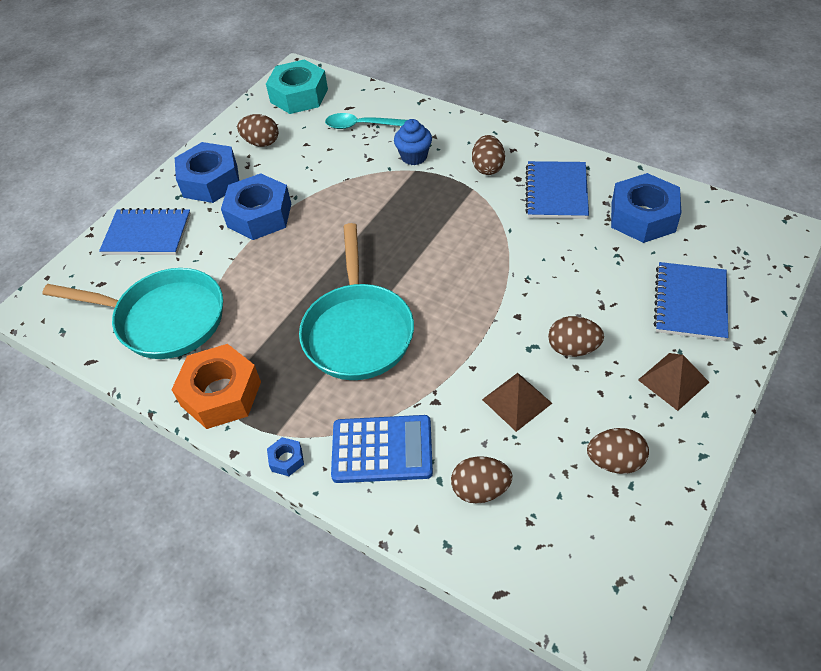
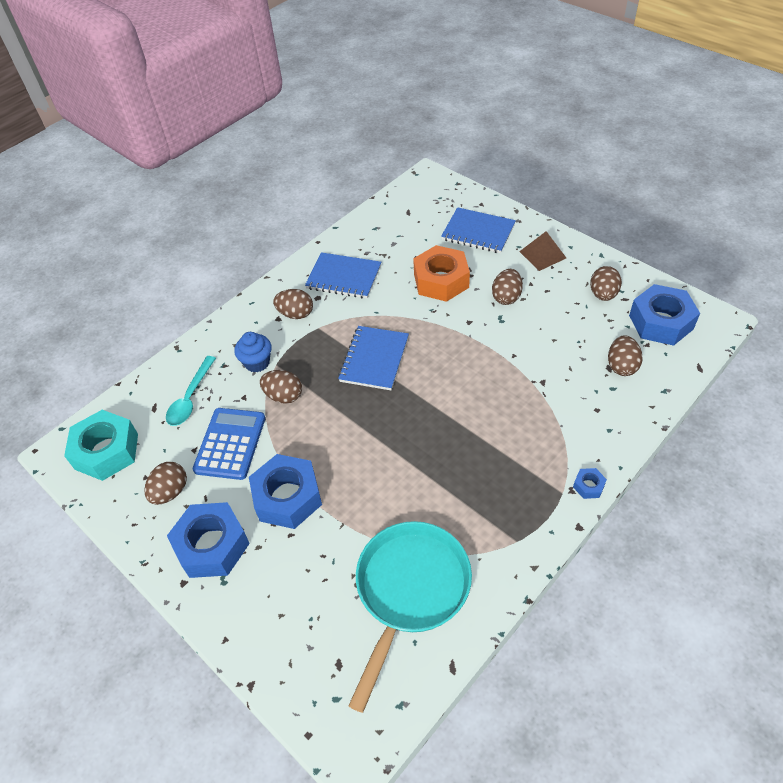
camera: 80 degrees left, 0 degrees up
blue notebook [99,208,191,255] -> blue notebook moved to [338,326,409,390]
orange nut [171,344,261,429] -> orange nut moved to [413,245,470,302]
turquoise pan [299,223,414,380] -> none
blue calculator [331,415,433,483] -> blue calculator moved to [193,408,265,480]
brown pyramid [482,373,552,432] -> none
blue nut [611,173,682,243] -> blue nut moved to [629,284,700,346]
none -> brown egg [260,370,302,404]

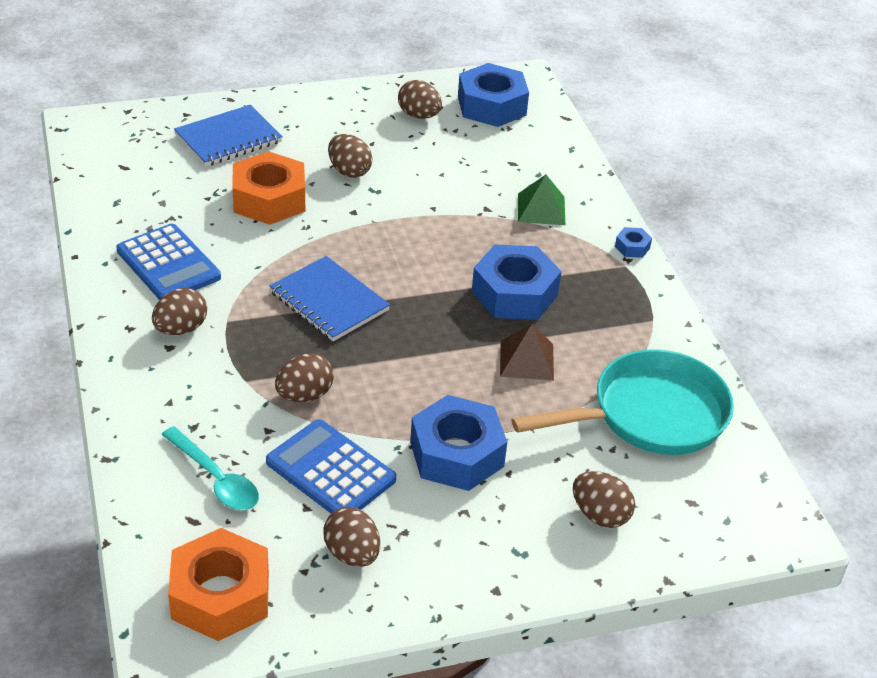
camera: 65 degrees left, 10 degrees down
turquoise nut [64,410,138,481] -> orange nut [168,528,269,641]
blue nut [167,502,250,578] -> blue nut moved to [472,245,561,320]
blue cupcake [234,332,272,372] -> none
blue notebook [305,252,381,298] -> blue calculator [116,224,221,300]
turquoise pan [348,521,472,713] -> turquoise pan turned 105 degrees clockwise [512,349,734,455]
brown pyramid [519,231,566,271] -> brown pyramid moved to [500,324,554,381]
brown egg [608,335,643,376] -> brown egg moved to [573,471,635,528]
none -> green pyramid [518,175,565,225]

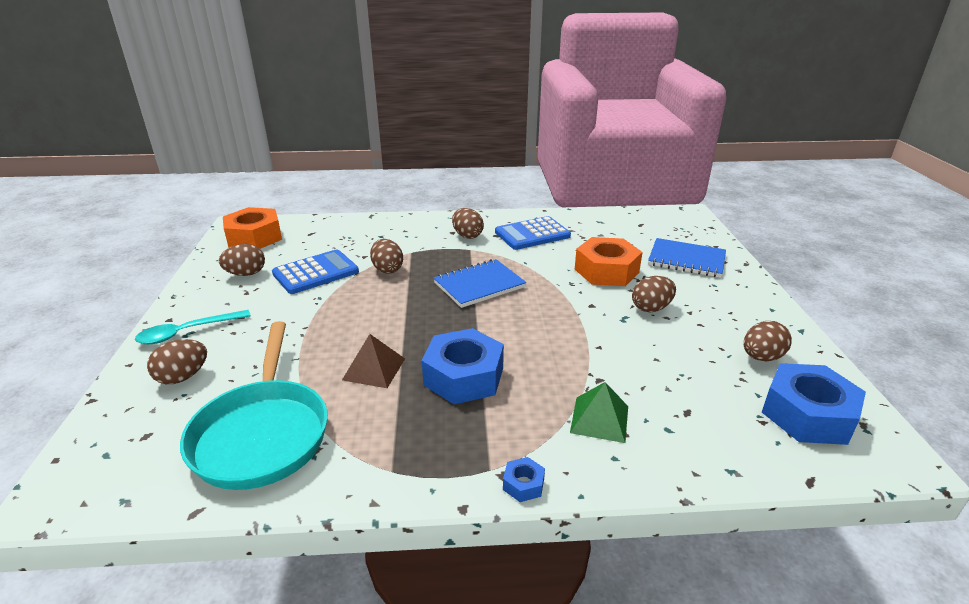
camera: 105 degrees right, 10 degrees down
turquoise spoon [162,426,259,510] -> turquoise spoon moved to [135,310,251,344]
blue notebook [174,105,283,167] -> blue notebook turned 45 degrees counterclockwise [648,238,726,278]
blue nut [410,395,507,491] -> none

